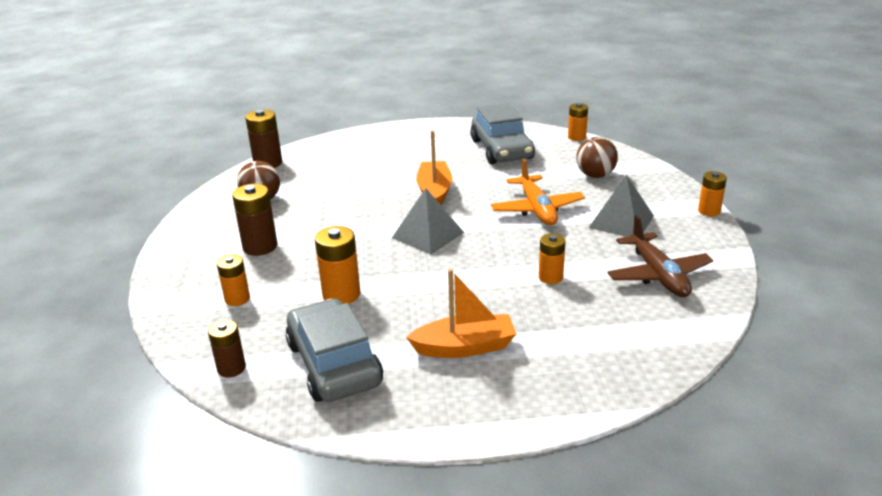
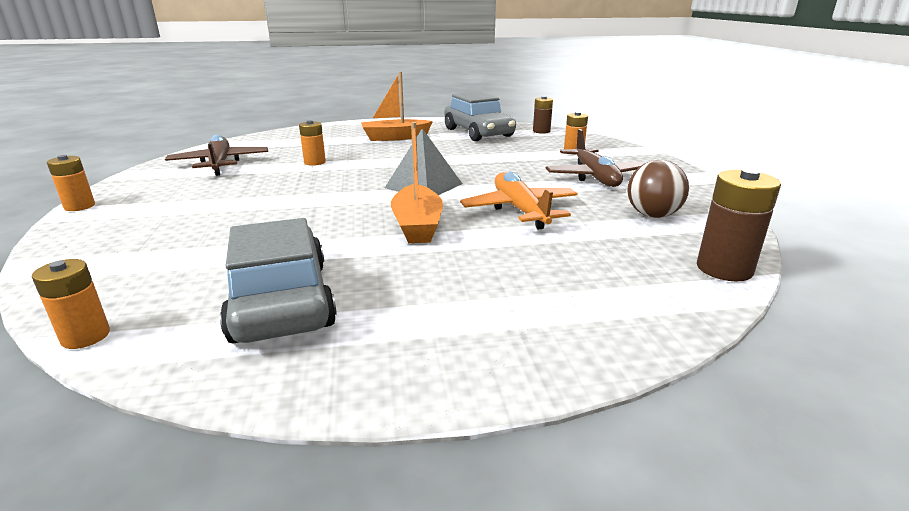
camera: 175 degrees right, 5 degrees down
brown battery [232,184,277,256] -> brown plane [546,129,644,187]
orange battery [315,226,360,304] -> none
orange plane [491,159,585,225] -> orange plane moved to [460,172,578,230]
brown ball [576,137,618,178] -> none
grey pyramid [589,175,654,237] -> none

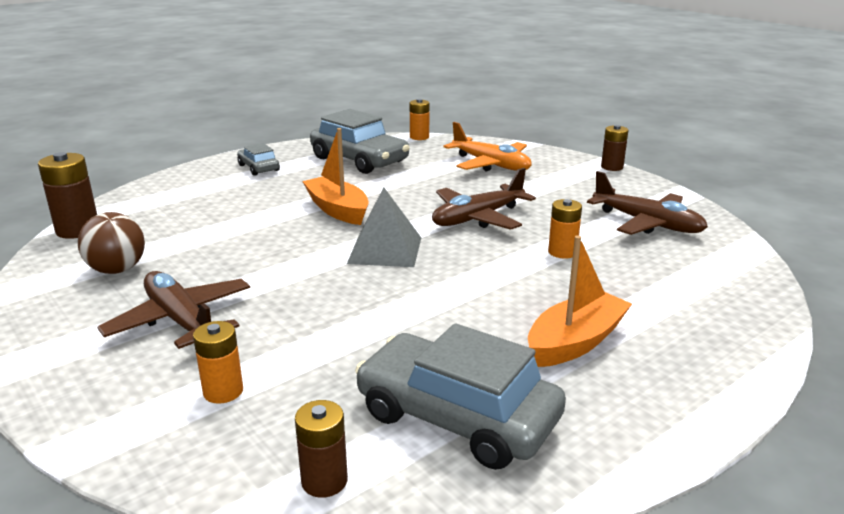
camera: 150 degrees right, 0 degrees up
orange battery [47,155,95,211] -> brown battery [601,125,628,171]
orange plane [460,172,578,230] -> orange plane moved to [443,122,532,172]
none -> grey car [237,143,280,176]
none -> brown plane [432,168,536,230]

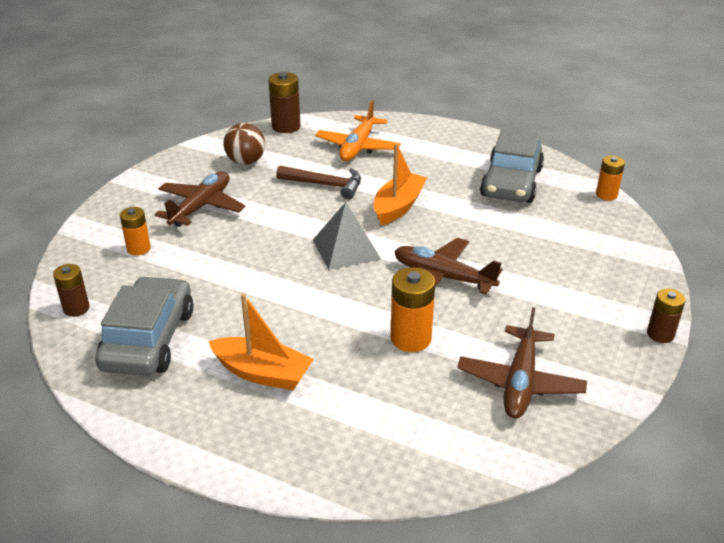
camera: 65 degrees right, 10 degrees up
grey car [237,143,280,176] -> none
orange plane [443,122,532,172] -> orange plane moved to [315,100,401,161]
orange battery [548,199,582,259] -> orange battery [391,267,435,352], size x1.53
none -> brown hammer [276,165,361,199]

